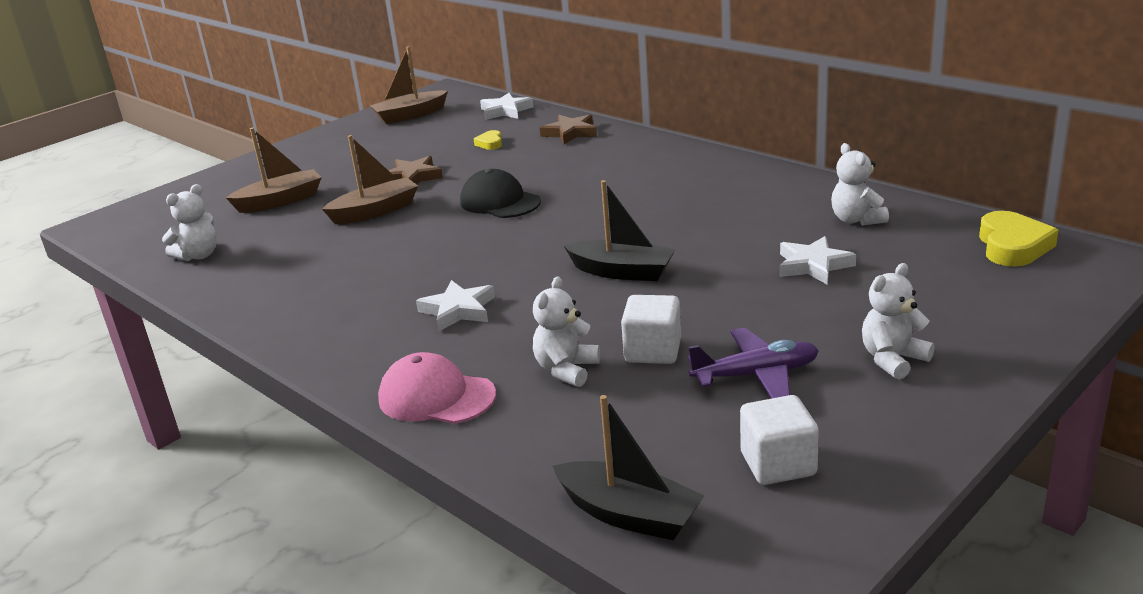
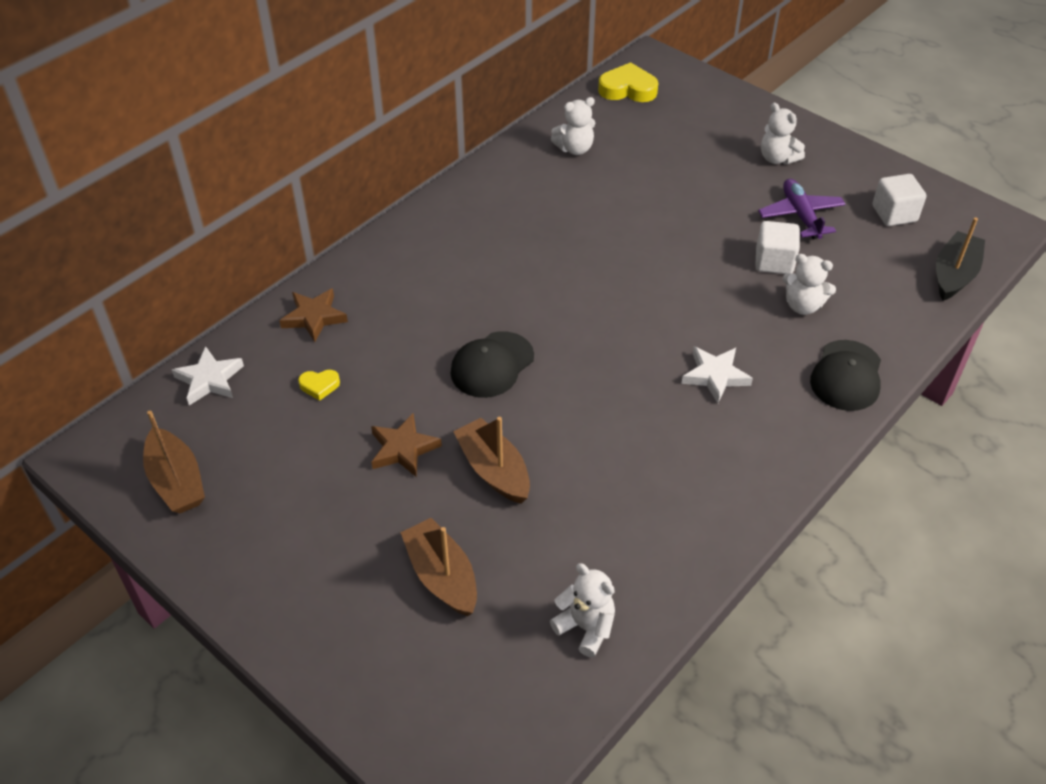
camera: 95 degrees left, 20 degrees up
pink cap [378,352,496,424] -> black cap [810,340,881,411]
black boat [564,180,675,281] -> none
white star [779,236,856,284] -> none

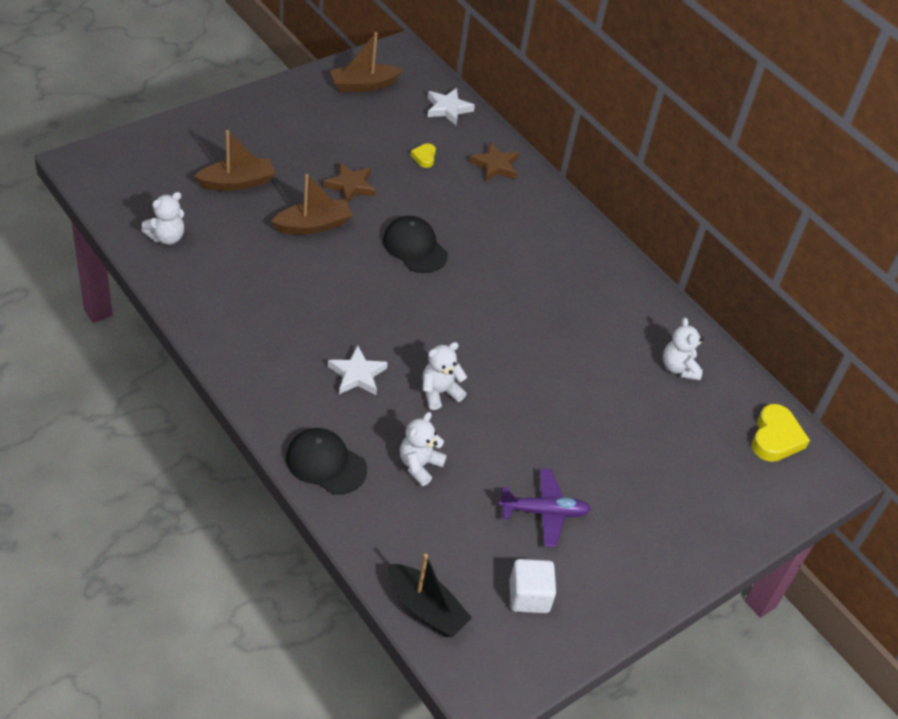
camera: 95 degrees right, 0 degrees up
white cube [755,221,800,274] -> none
white teddy bear [761,103,805,164] -> white teddy bear moved to [423,342,467,410]

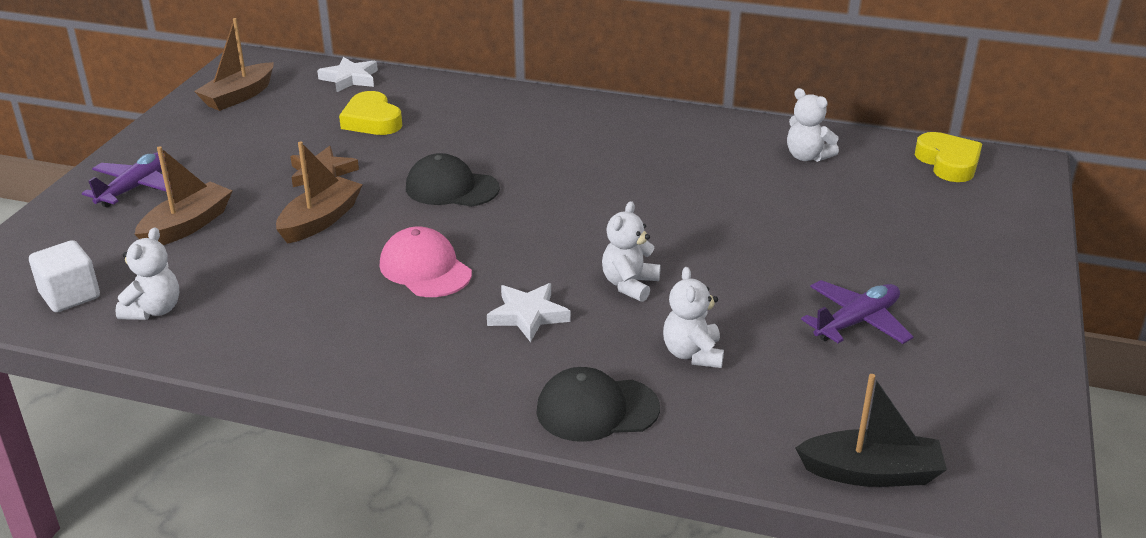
camera: 30 degrees left, 15 degrees down
yellow heart [411,143,436,168] -> yellow heart [339,91,402,135], size x1.88
brown star [469,142,519,182] -> none
white cube [510,559,556,613] -> white cube moved to [29,240,100,312]
none -> purple plane [82,152,172,208]
none -> pink cap [379,226,472,297]

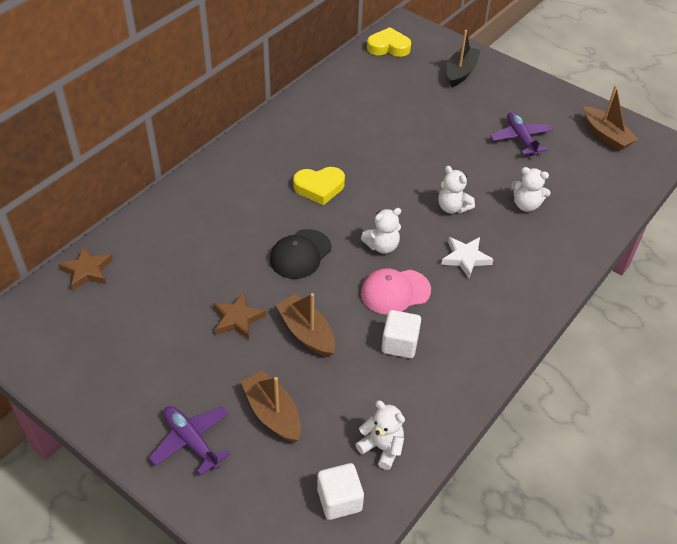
camera: 70 degrees left, 15 degrees up
brown boat [194,18,274,111] -> brown boat moved to [584,85,638,151]
white star [317,57,378,92] -> brown star [58,246,113,291]
yellow heart [339,91,402,135] -> yellow heart moved to [293,167,345,205]
black cap [536,367,660,442] -> none
white teddy bear [787,88,839,162] -> white teddy bear moved to [361,208,401,254]
black boat [795,374,947,487] -> black boat moved to [447,30,481,87]
none -> white cube [381,310,421,358]

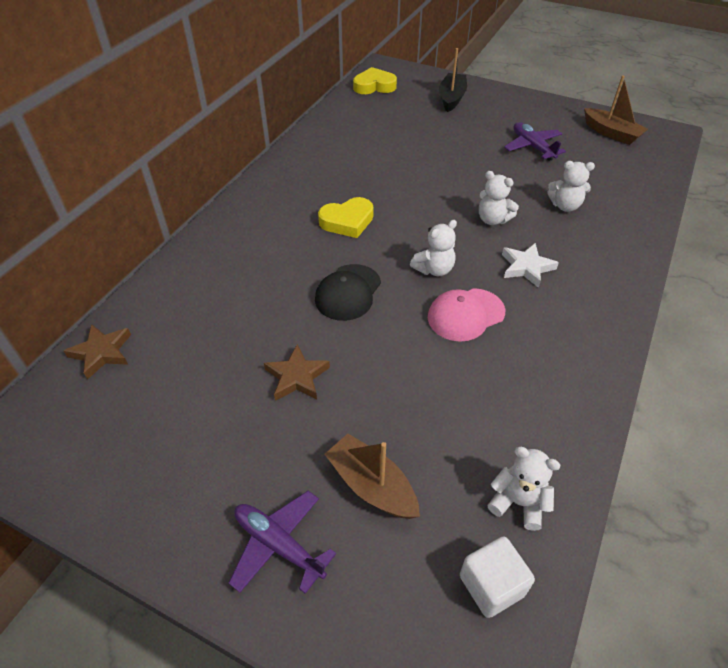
camera: 10 degrees left, 0 degrees up
brown boat [276,293,335,357] -> none
white cube [381,310,421,358] -> none

